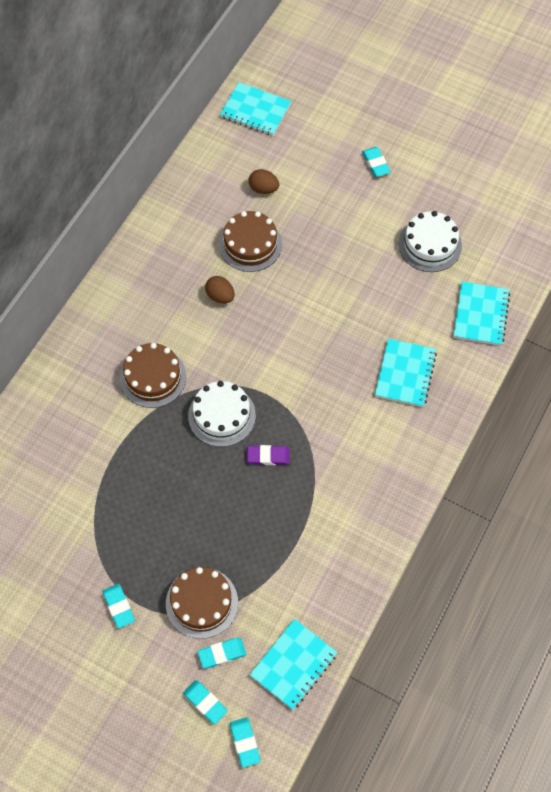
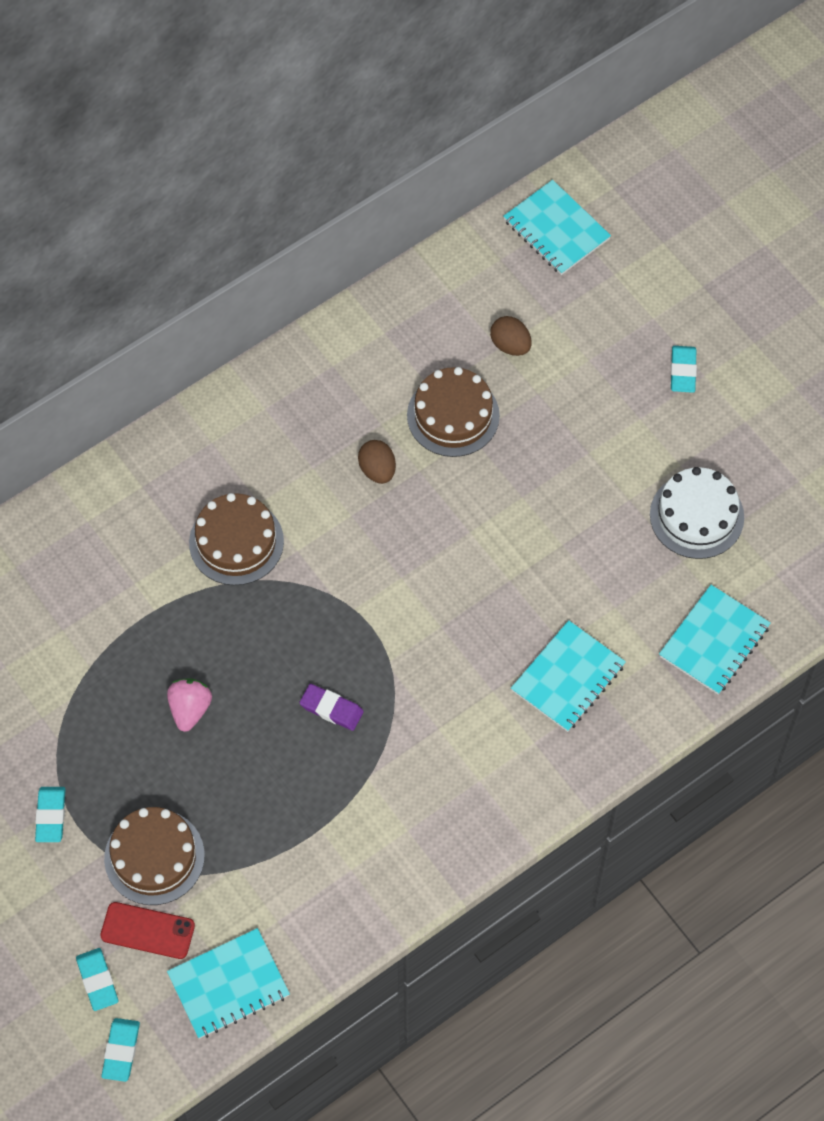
camera: 25 degrees right, 0 degrees up
white cake [188,381,256,447] -> none
turquoise eraser [198,638,246,668] -> red phone [100,902,195,959]
none -> pink strawberry [167,678,212,732]

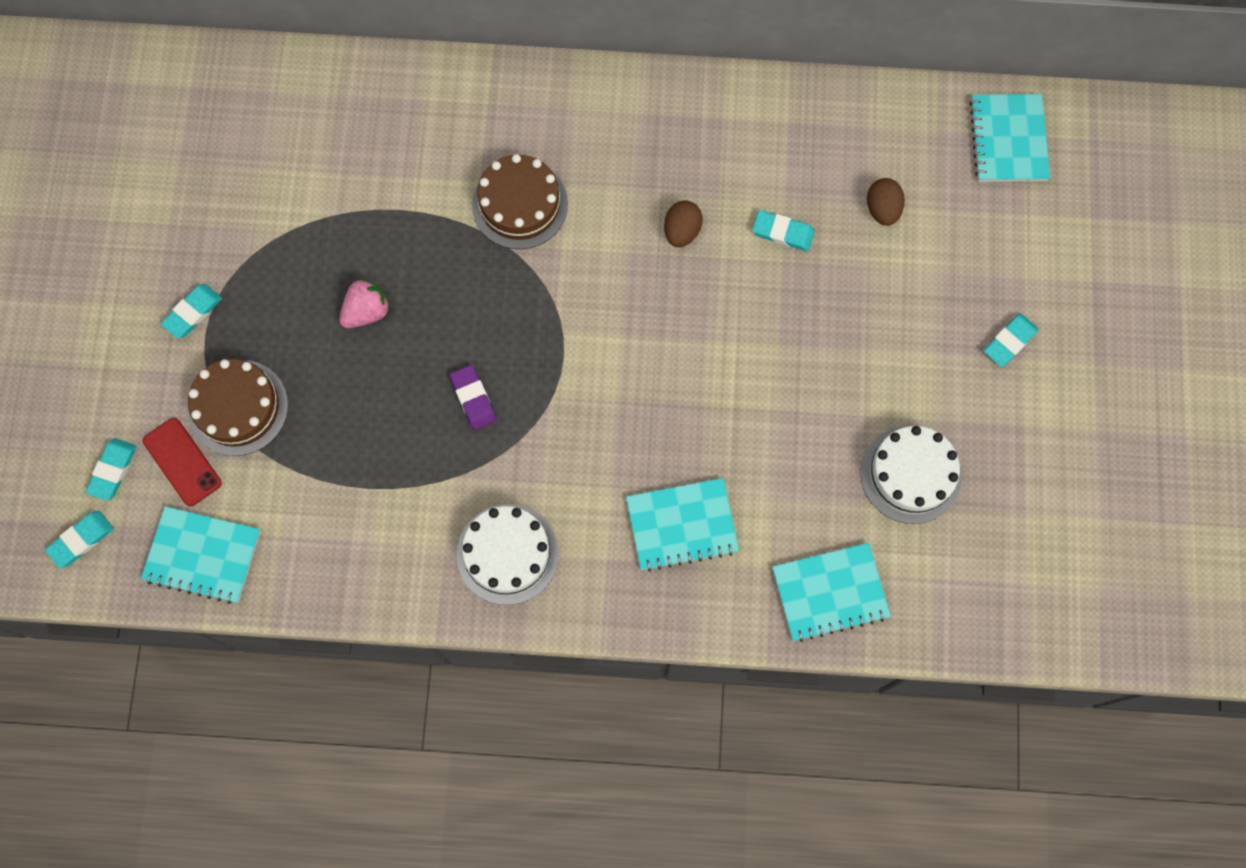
camera: 40 degrees right, 10 degrees up
brown cake [407,367,500,457] -> turquoise eraser [752,210,815,251]
none -> white cake [456,504,559,605]

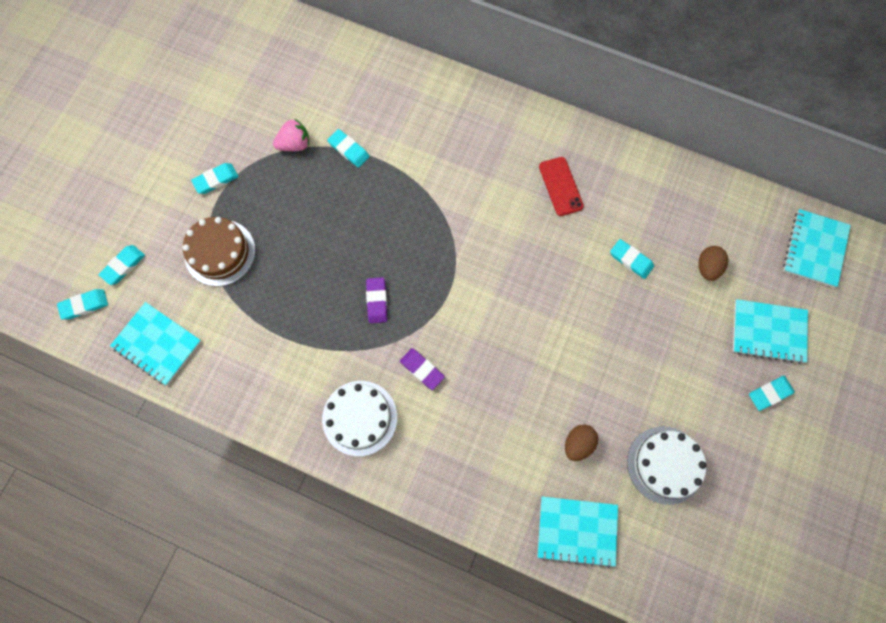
camera: 20 degrees right, 0 degrees up
red phone [143,418,221,506] -> red phone moved to [539,157,584,216]
pink strawberry [339,278,391,328] -> pink strawberry moved to [273,118,309,151]
brown cake [472,154,568,249] -> none
turquoise notebook [626,478,739,572] -> turquoise notebook moved to [733,299,808,364]
brown egg [664,200,703,247] -> brown egg moved to [565,424,598,461]
none -> turquoise eraser [327,129,369,168]
none -> purple eraser [400,348,445,390]

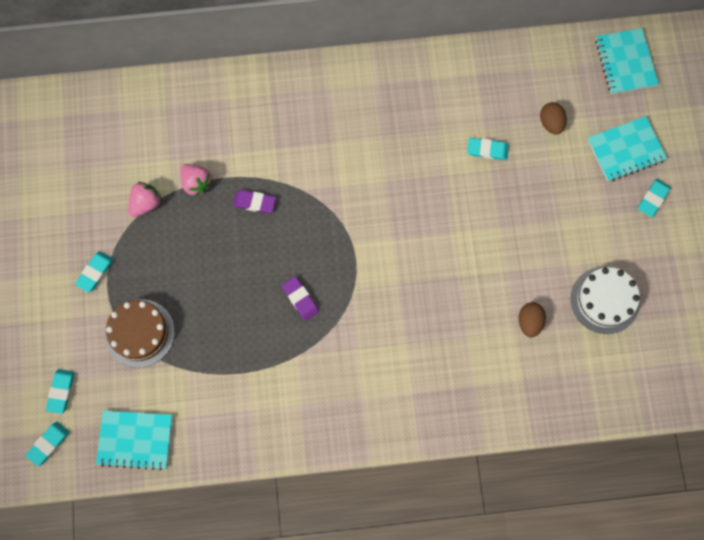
camera: 30 degrees left, 0 degrees up
white cake [322,381,397,456] -> none
turquoise eraser [327,129,369,168] -> pink strawberry [180,164,213,197]
purple eraser [400,348,445,390] -> purple eraser moved to [233,190,276,214]
turquoise notebook [538,497,618,568] -> none
red phone [539,157,584,216] -> none

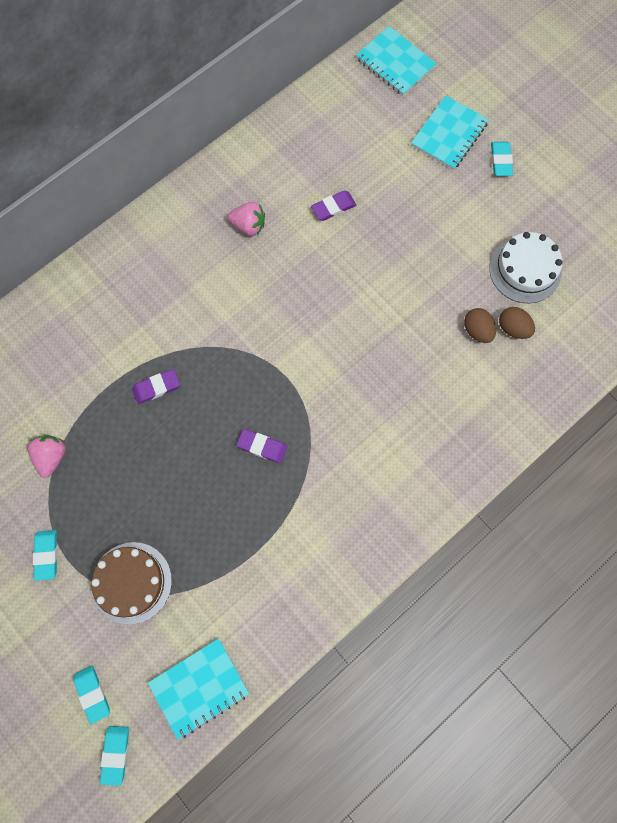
camera: 35 degrees left, 0 degrees up
pink strawberry [180,164,213,197] -> pink strawberry moved to [227,202,265,236]
turquoise eraser [467,138,509,160] -> purple eraser [311,191,356,221]
brown egg [540,102,567,134] -> brown egg moved to [499,307,535,339]

